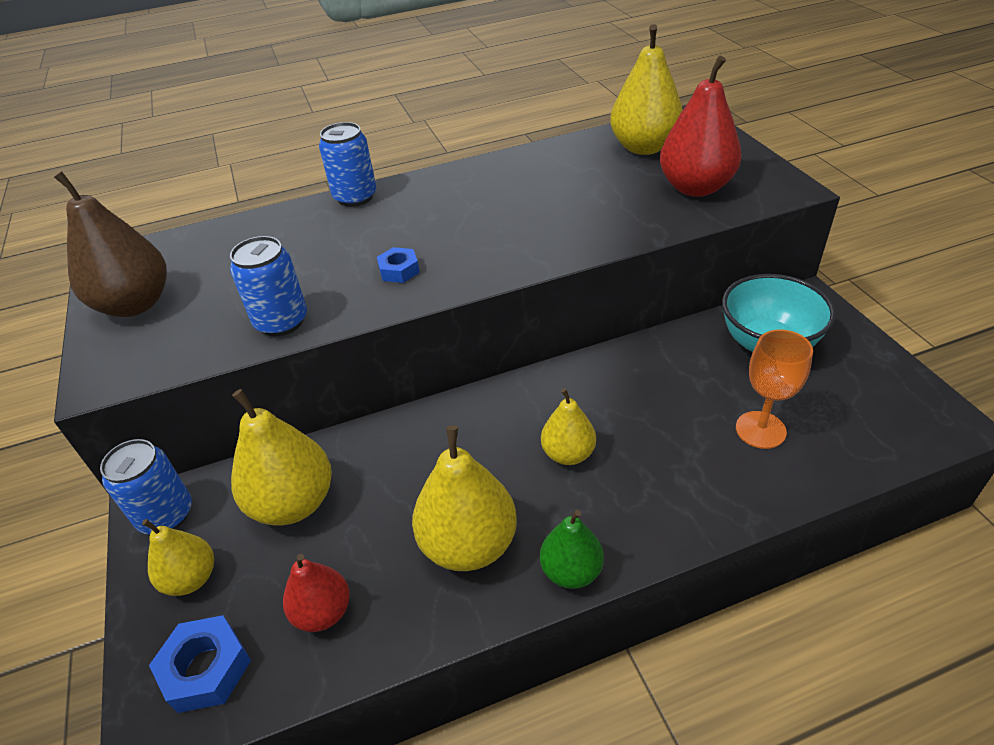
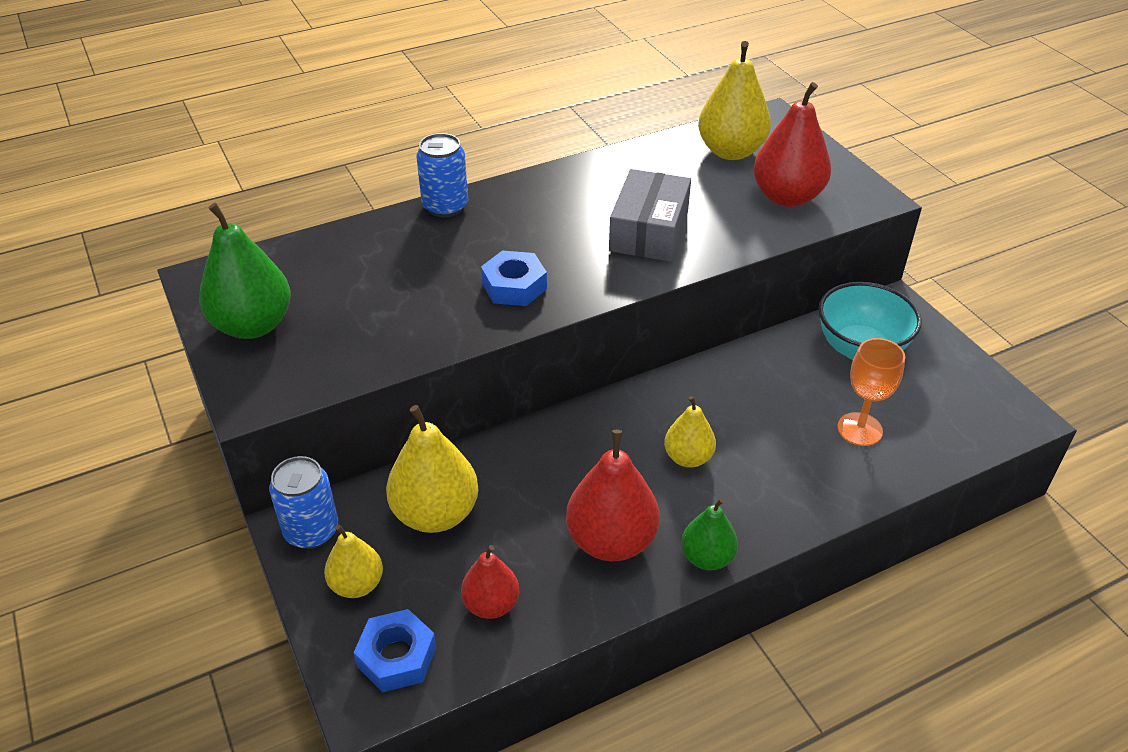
camera: 10 degrees left, 0 degrees up
brown pear [54,171,167,317] -> green pear [199,203,291,339]
blue can [230,236,307,336] -> none
blue nut [377,247,420,283] -> blue nut [481,251,547,306], size x1.56
yellow pear [412,425,517,571] -> red pear [566,430,659,561]
none -> grey box [609,169,691,262]

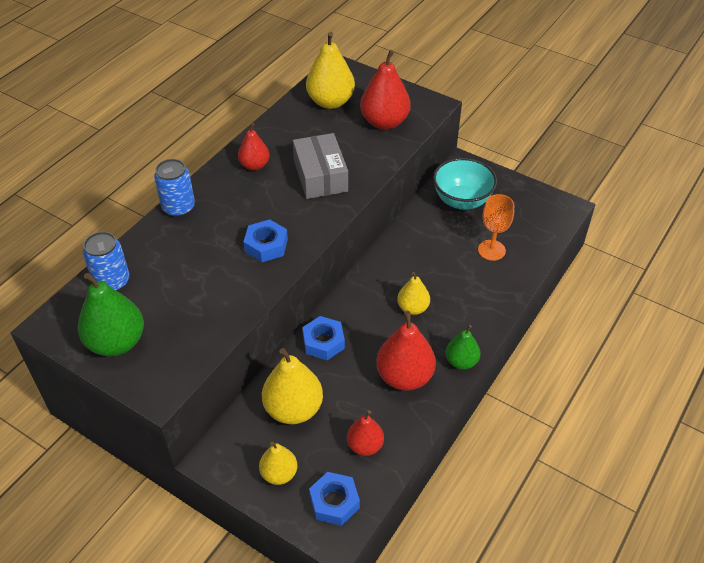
camera: 30 degrees left, 5 degrees up
blue can [269,456,338,549] -> blue can moved to [83,232,130,291]
none -> red pear [238,123,270,170]
none -> blue nut [302,316,345,360]

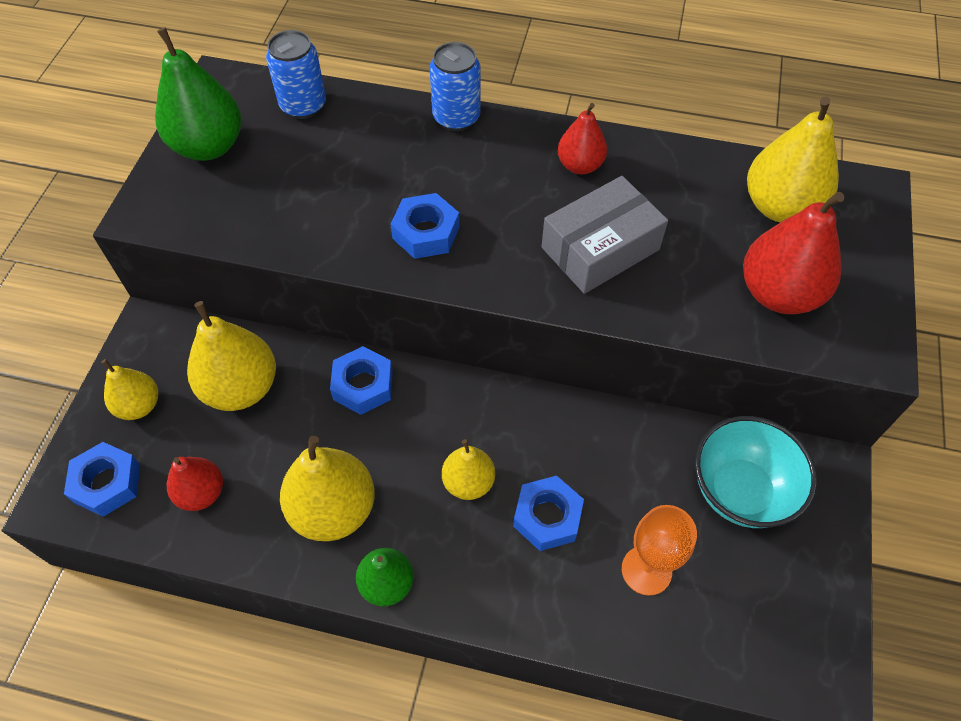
camera: 70 degrees right, 10 degrees up
red pear [376,311,436,391] -> yellow pear [280,436,375,541]
none -> blue nut [513,476,584,551]

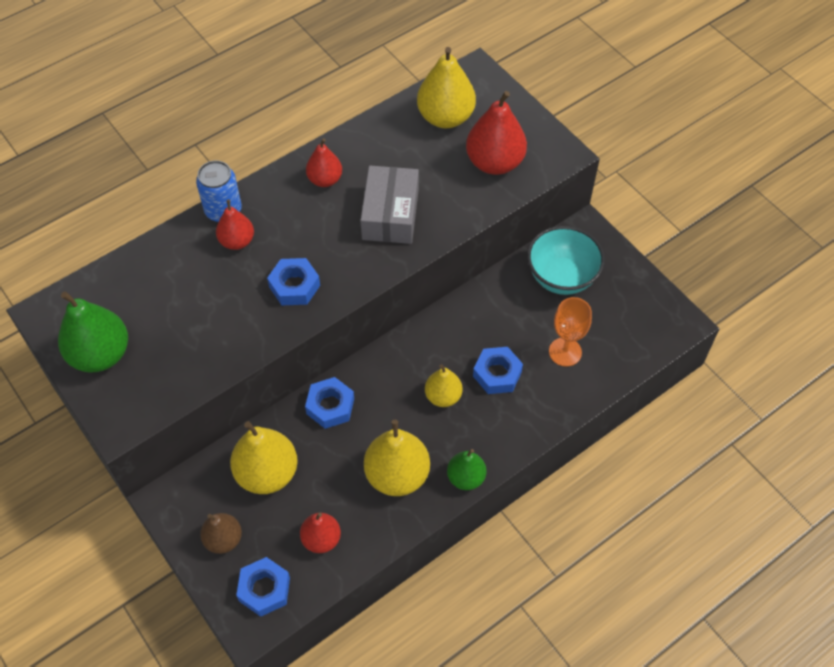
camera: 50 degrees left, 0 degrees up
yellow pear [101,359,158,420] -> brown pear [200,513,242,554]
blue can [266,30,326,119] -> none
none -> red pear [216,199,254,250]

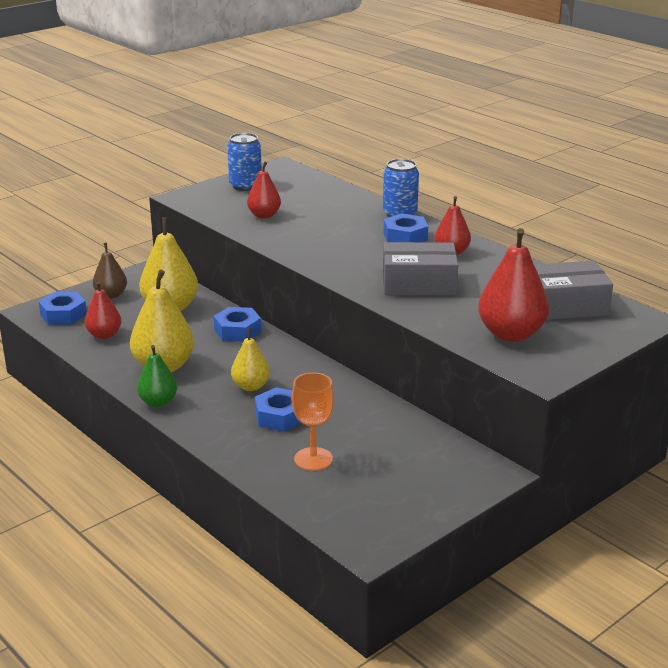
camera: 85 degrees right, 30 degrees down
green pear [58,292,128,373] -> blue can [227,133,262,191]
red pear [216,199,254,250] -> red pear moved to [247,161,281,218]
blue nut [267,258,320,306] -> blue nut moved to [384,213,428,242]
yellow pear [417,47,476,128] -> grey box [534,261,613,320]
turquoise bowl [527,226,605,295] -> none

